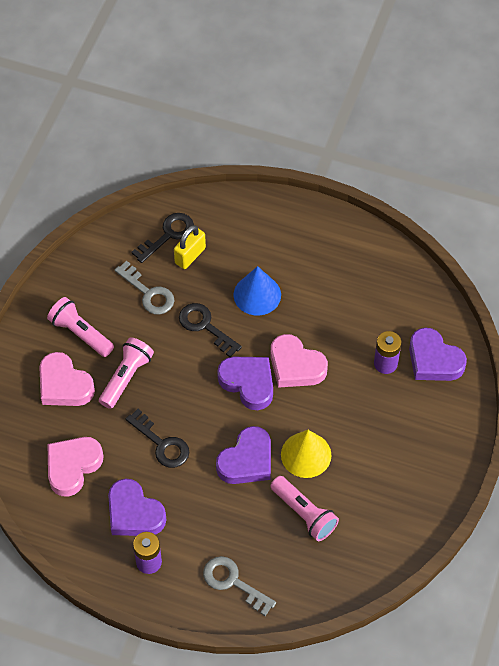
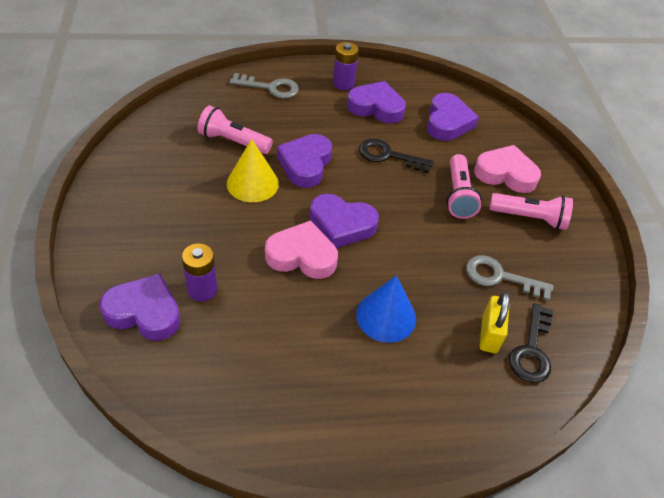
camera: 150 degrees right, 10 degrees down
pink heart [47,437,103,497] -> purple heart [427,93,479,141]
black key [179,303,242,357] -> none

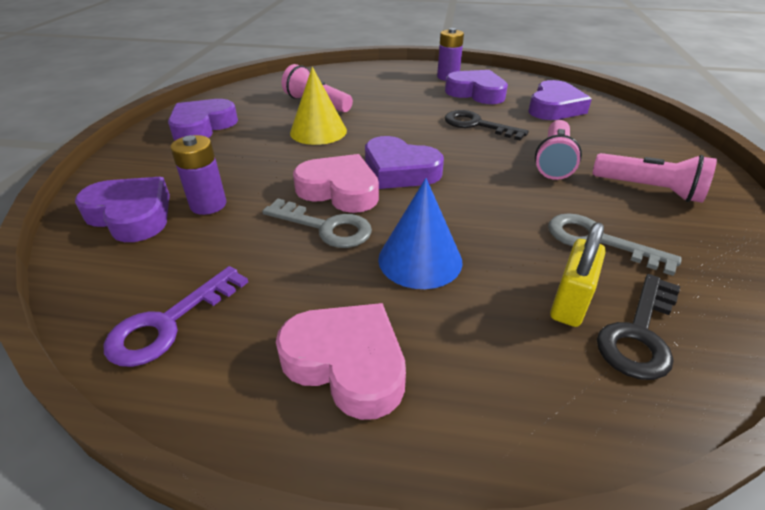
camera: 20 degrees right, 10 degrees down
grey key [230,73,299,99] -> grey key moved to [262,199,372,248]
purple heart [277,134,332,188] -> purple heart moved to [168,99,238,140]
pink heart [474,145,541,193] -> pink heart moved to [276,303,406,420]
none -> purple key [104,266,248,367]

